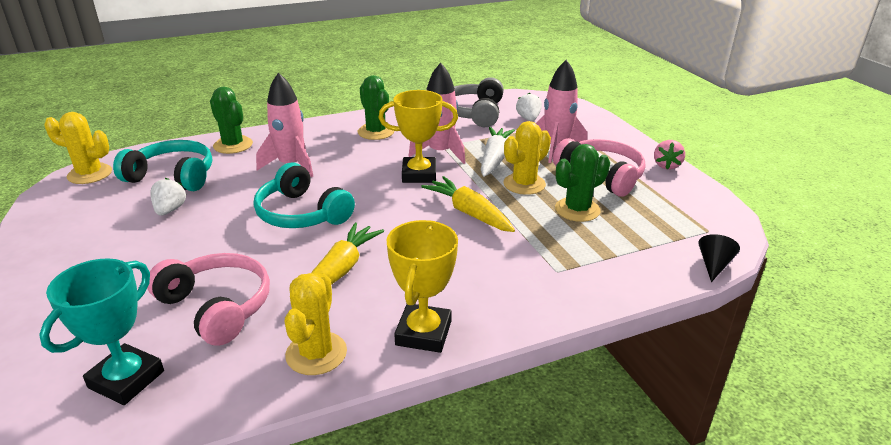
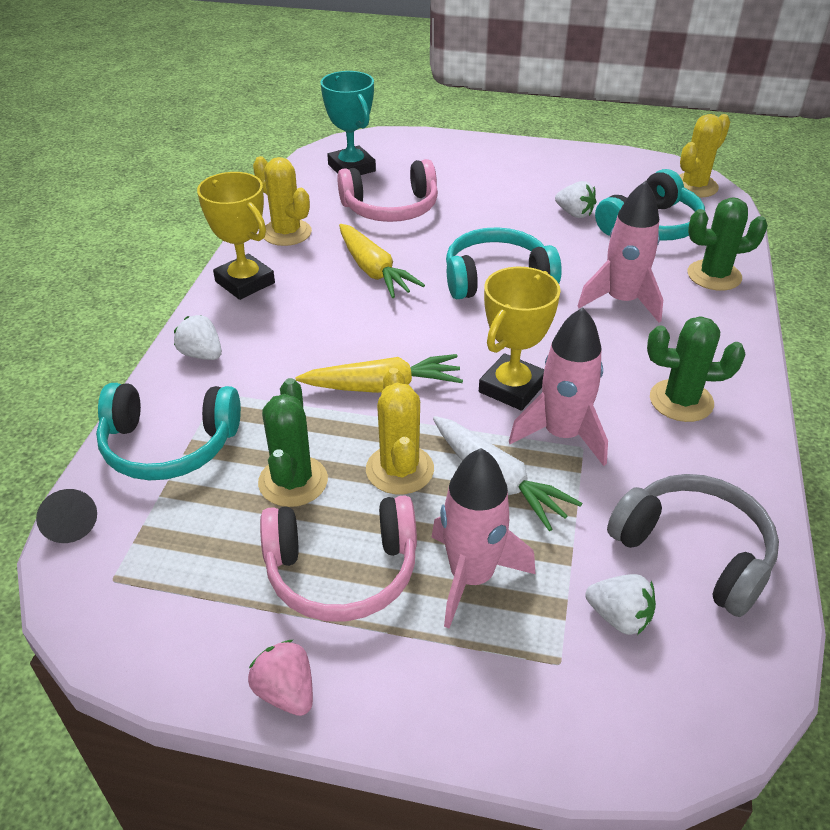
camera: 125 degrees right, 10 degrees up
none -> turquoise headphones [96,383,241,480]
none -> white strawberry [174,315,222,360]

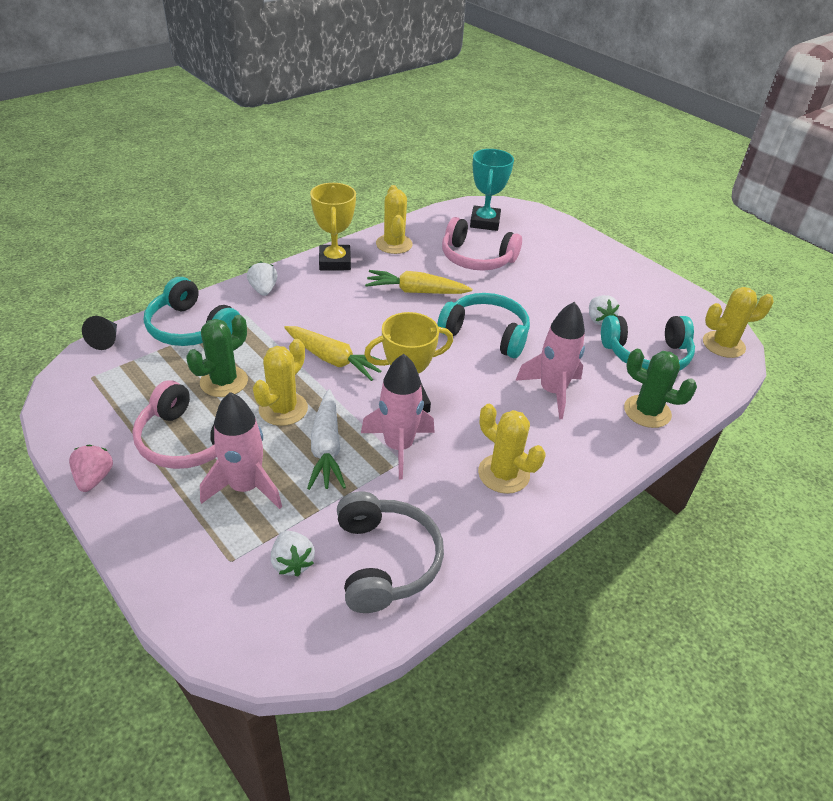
camera: 35 degrees right, 0 degrees up
yellow carrot [339,224,425,298] -> yellow carrot turned 90 degrees clockwise [365,270,472,294]
green cactus [647,316,746,422] -> yellow cactus [478,404,545,494]

